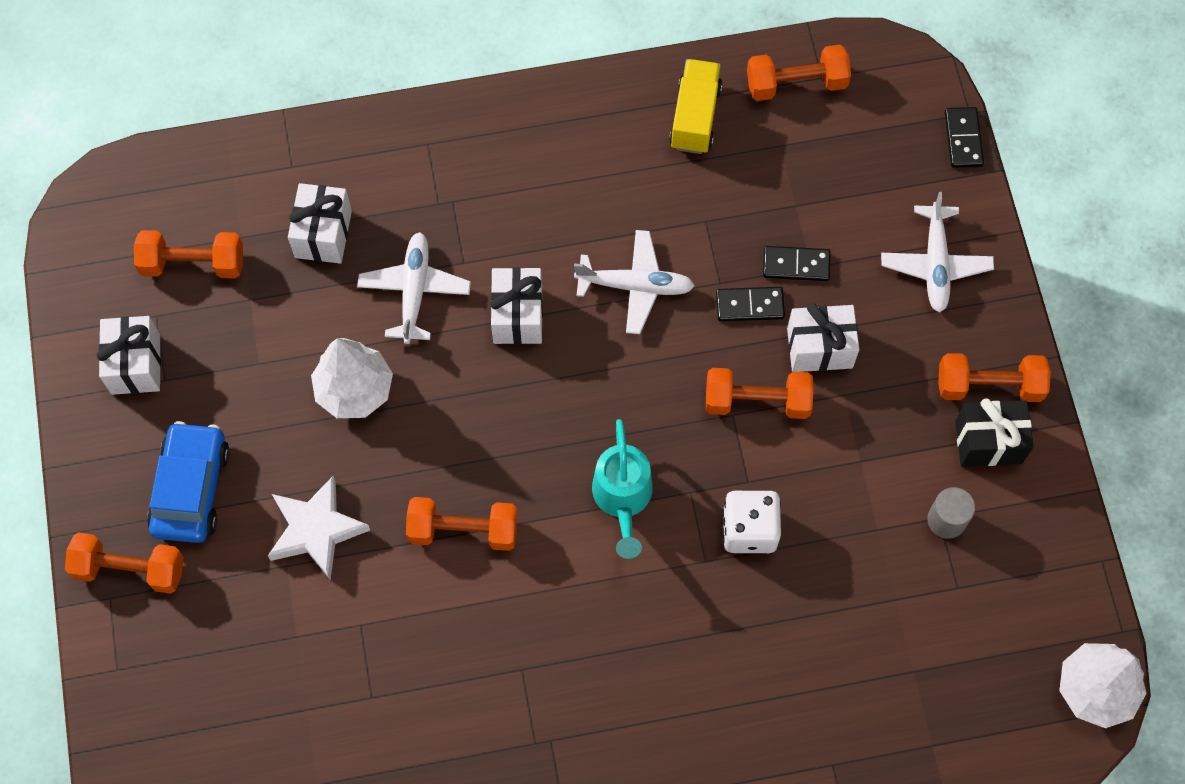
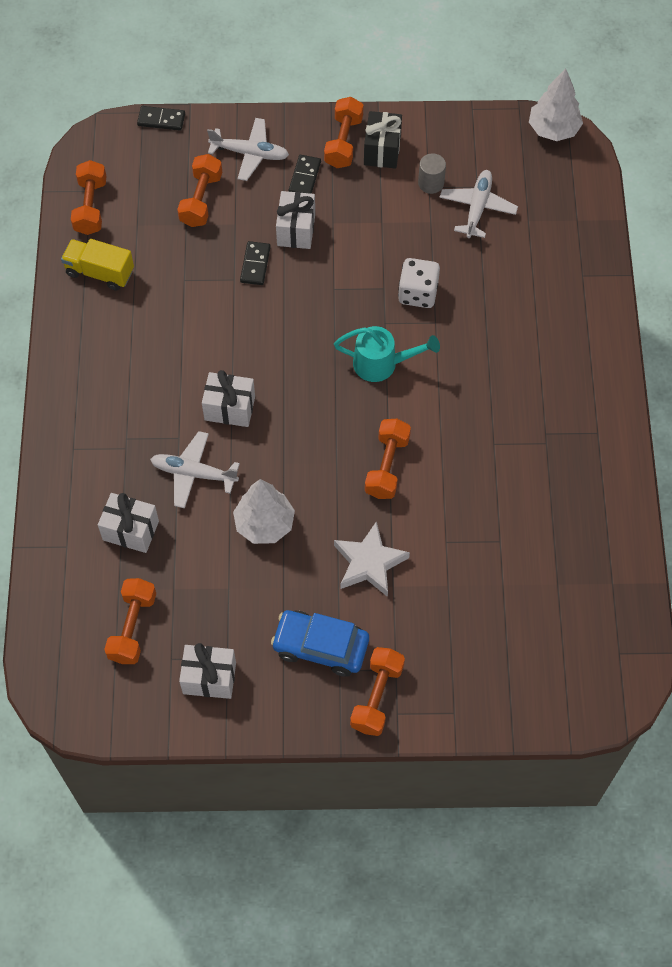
camera: 80 degrees left, 5 degrees down
white plane [574,230,695,334] -> white plane moved to [439,170,518,238]
orange dumbbell [706,368,814,419] -> orange dumbbell moved to [177,154,222,227]
black domino [763,246,831,281] -> black domino moved to [289,155,321,194]

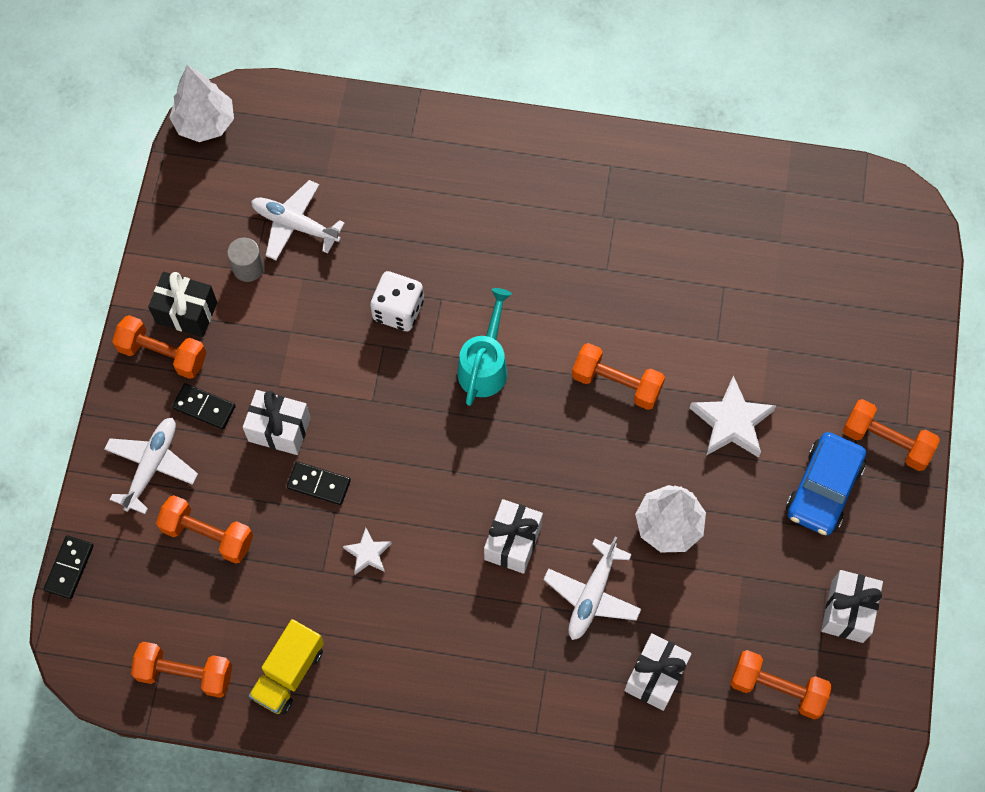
camera: 80 degrees left, 5 degrees up
none -> white star [343,528,392,575]

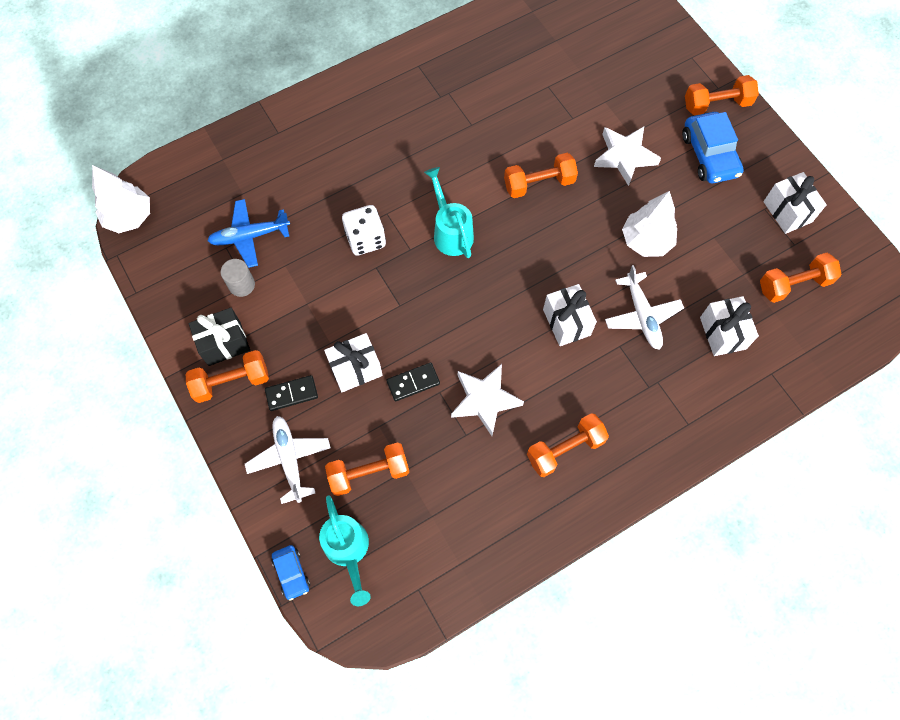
camera: 40 degrees left, 0 degrees up
black domino [44,535,94,599] -> blue car [272,545,310,601]
orange dumbbell [131,642,232,698] -> orange dumbbell moved to [527,413,609,477]
yellow truck [249,619,324,714] -> none
white plane [251,180,345,260] -> blue plane [207,199,290,268]
white star [343,528,392,575] -> white star [451,364,524,436], size x1.81
none -> turquoise watering can [319,495,371,606]

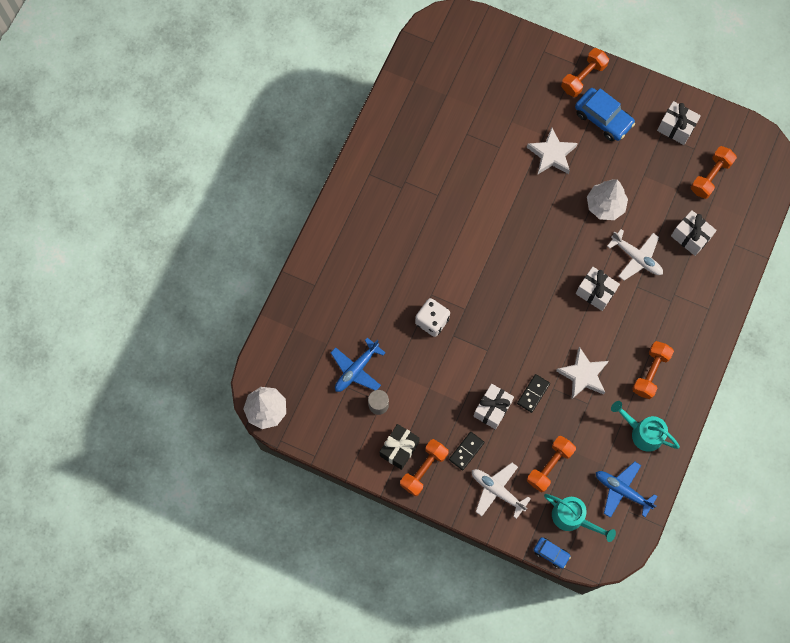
camera: 35 degrees left, 5 degrees up
turquoise watering can [424,167,474,258] -> turquoise watering can moved to [611,401,680,452]
orange dumbbell [504,153,578,198] -> none
none -> blue plane [596,462,658,518]

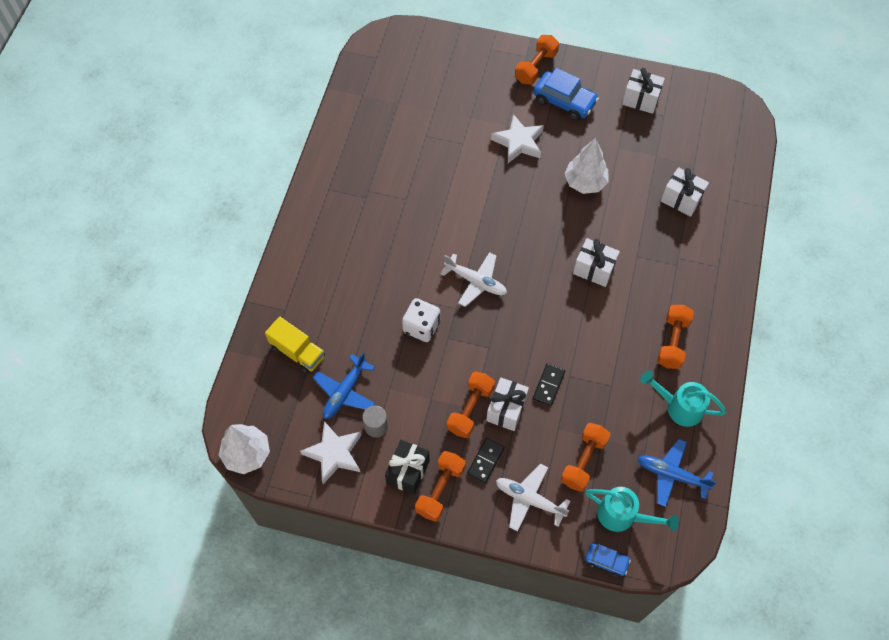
camera: 10 degrees left, 10 degrees down
white star [556,346,609,399] -> white star moved to [300,421,361,484]
white plane [607,229,663,281] -> white plane moved to [441,252,507,307]
orange dumbbell [691,146,737,199] -> orange dumbbell moved to [447,371,495,438]
none -> yellow truck [265,316,325,374]

